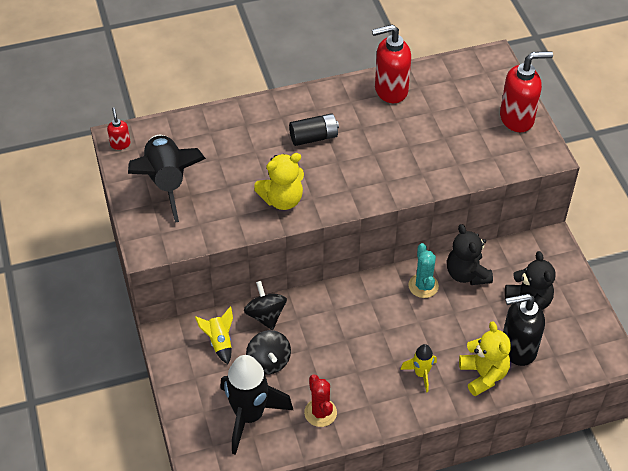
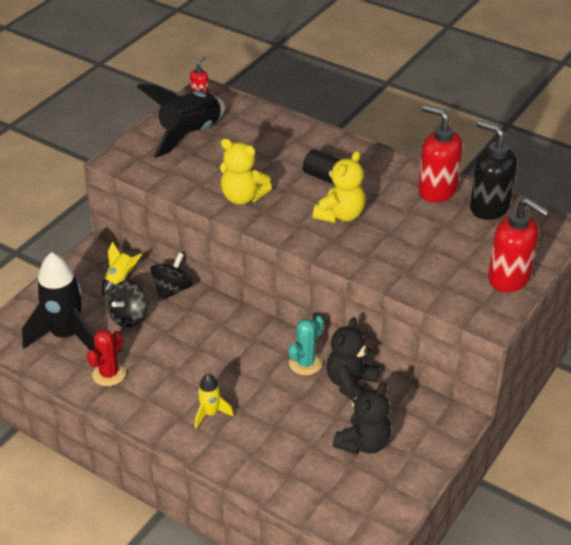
camera: 50 degrees right, 10 degrees down
yellow teddy bear [459,321,511,396] -> yellow teddy bear moved to [313,151,366,223]
black soap dispenser [503,294,545,366] -> black soap dispenser moved to [470,120,517,220]

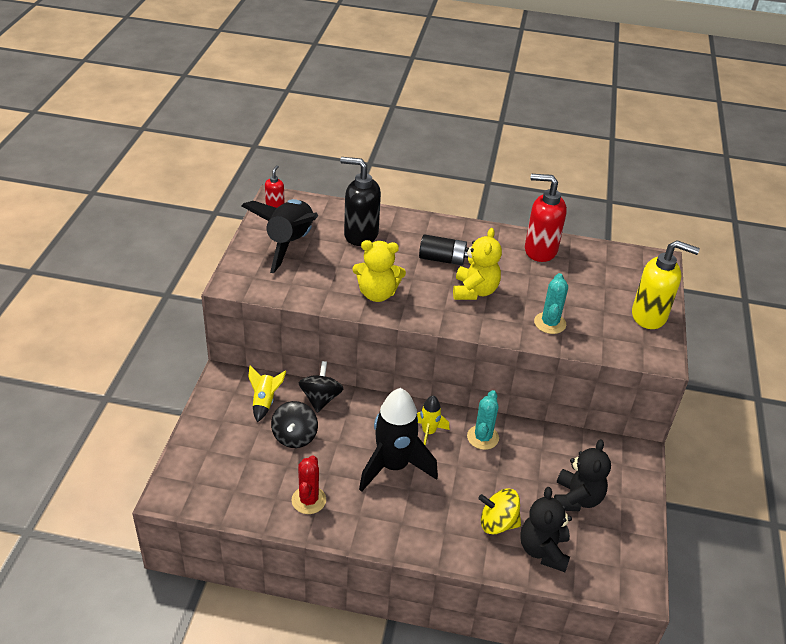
camera: 25 degrees left, 0 degrees up
black rocket [22,252,95,351] -> black rocket moved to [359,388,438,492]
yellow rocket [195,374,234,428] -> yellow rocket moved to [417,396,449,446]
black teddy bear [326,317,379,399] -> black teddy bear moved to [520,487,572,572]
black soap dispenser [470,120,517,220] -> black soap dispenser moved to [340,157,381,246]
red soap dispenser [488,198,550,292] -> yellow soap dispenser [632,240,700,329]
none -> yellow spinning top [478,489,521,534]
none -> turquoise cactus [534,273,568,334]

